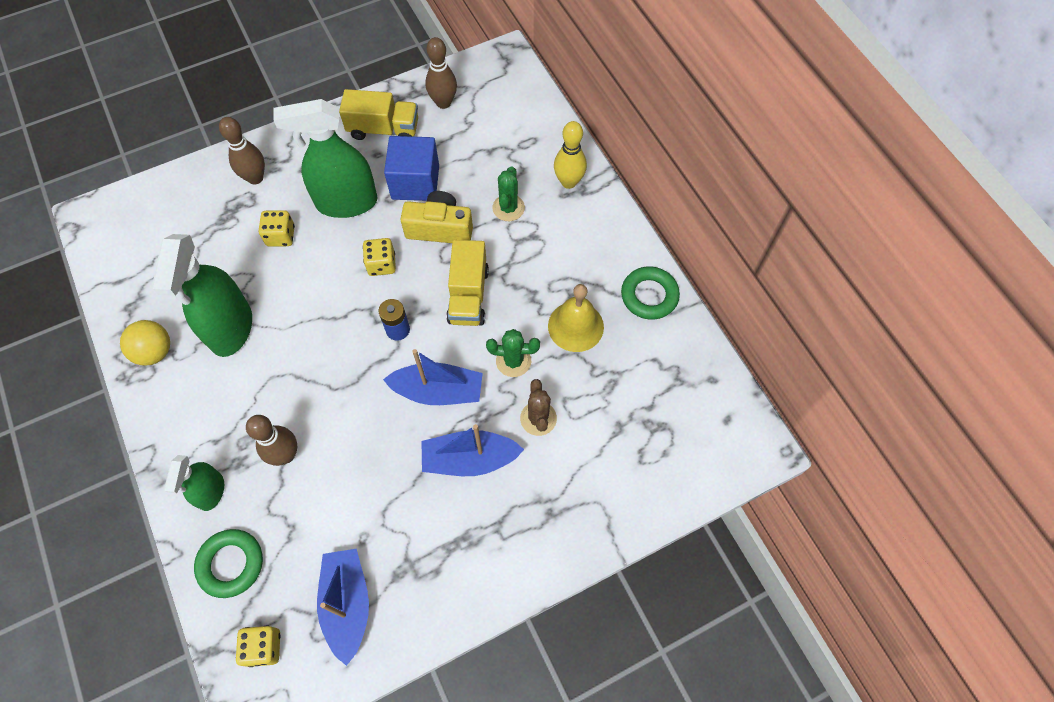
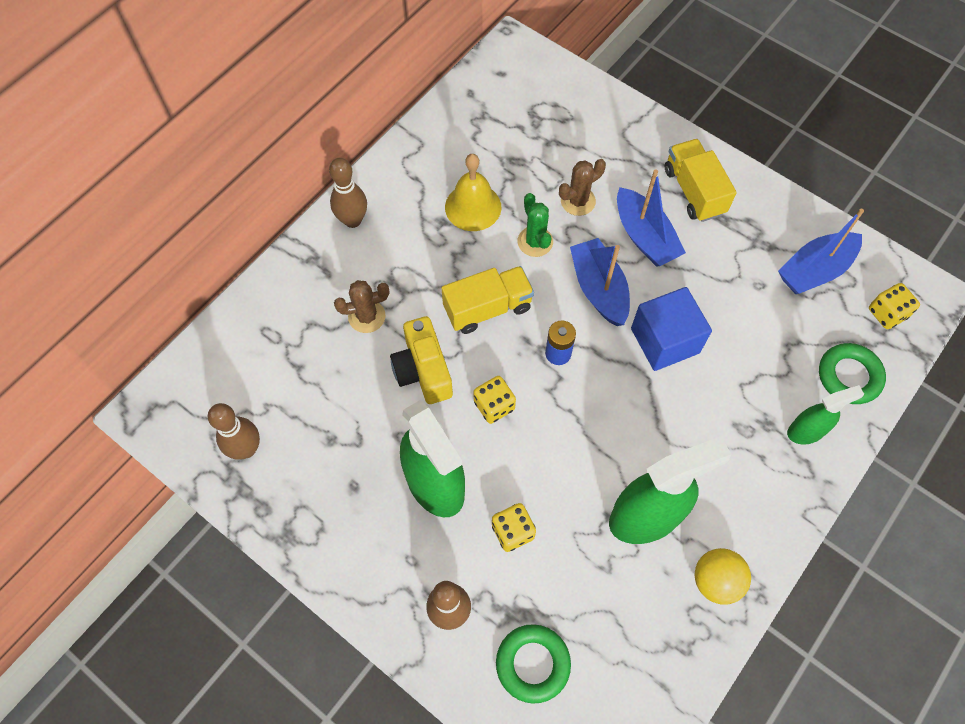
camera: 115 degrees left, 0 degrees up
brown bowling pin [246,415,297,466] -> brown bowling pin moved to [329,158,367,228]
yellow truck [339,89,418,140] -> yellow truck moved to [665,139,737,222]
blue cube [384,136,439,201] -> blue cube moved to [631,287,712,371]
green cactus [492,166,525,221] -> brown cactus [334,280,389,333]
yellow bowling pin [554,121,587,189] -> none
green ring [621,266,680,320] -> green ring moved to [496,624,571,704]

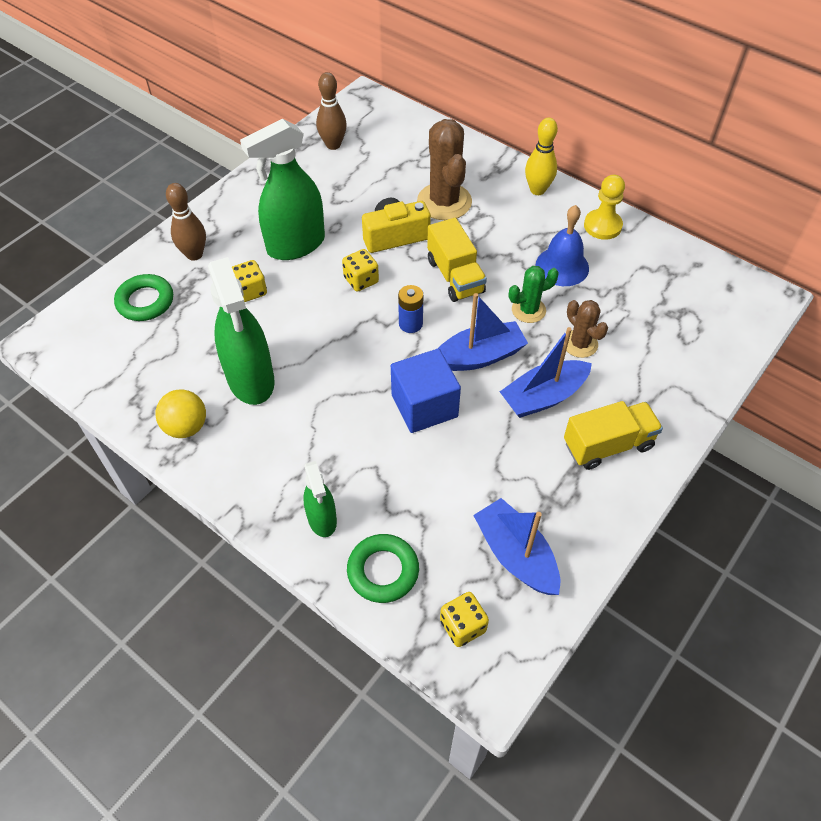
camera: 90 degrees right, 10 degrees down
brown bowling pin [329,158,367,228] -> yellow bowling pin [525,118,558,195]
brown cactus [334,280,389,333] -> brown cactus [417,119,472,220], size x1.76
yellow bell [445,154,501,231] -> blue bell [536,205,589,286]
none -> yellow pawn [584,175,625,240]

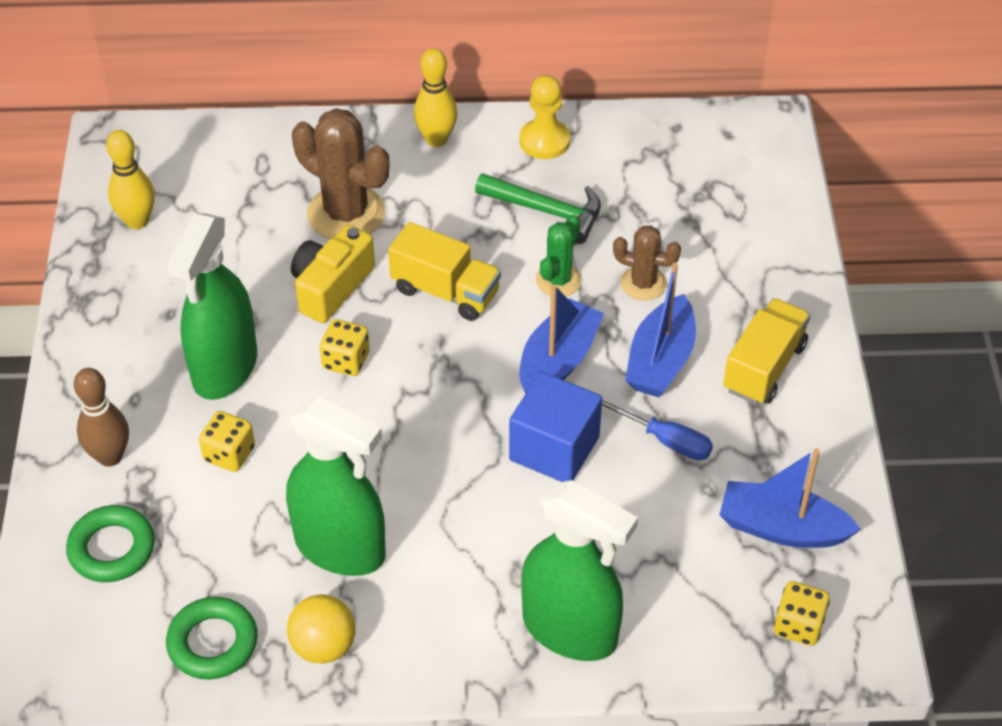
camera: 40 degrees left, 5 degrees down
green spray bottle [303,461,337,537] -> green spray bottle [521,480,638,661], size x1.82
brown bowling pin [316,72,347,150] -> yellow bowling pin [106,130,155,229]
green ring [347,534,419,603] -> green ring moved to [166,597,258,680]
blue battery [398,285,423,333] -> none
blue bell [536,205,589,286] -> green hammer [475,173,601,244]
none -> blue screwdriver [602,400,713,460]

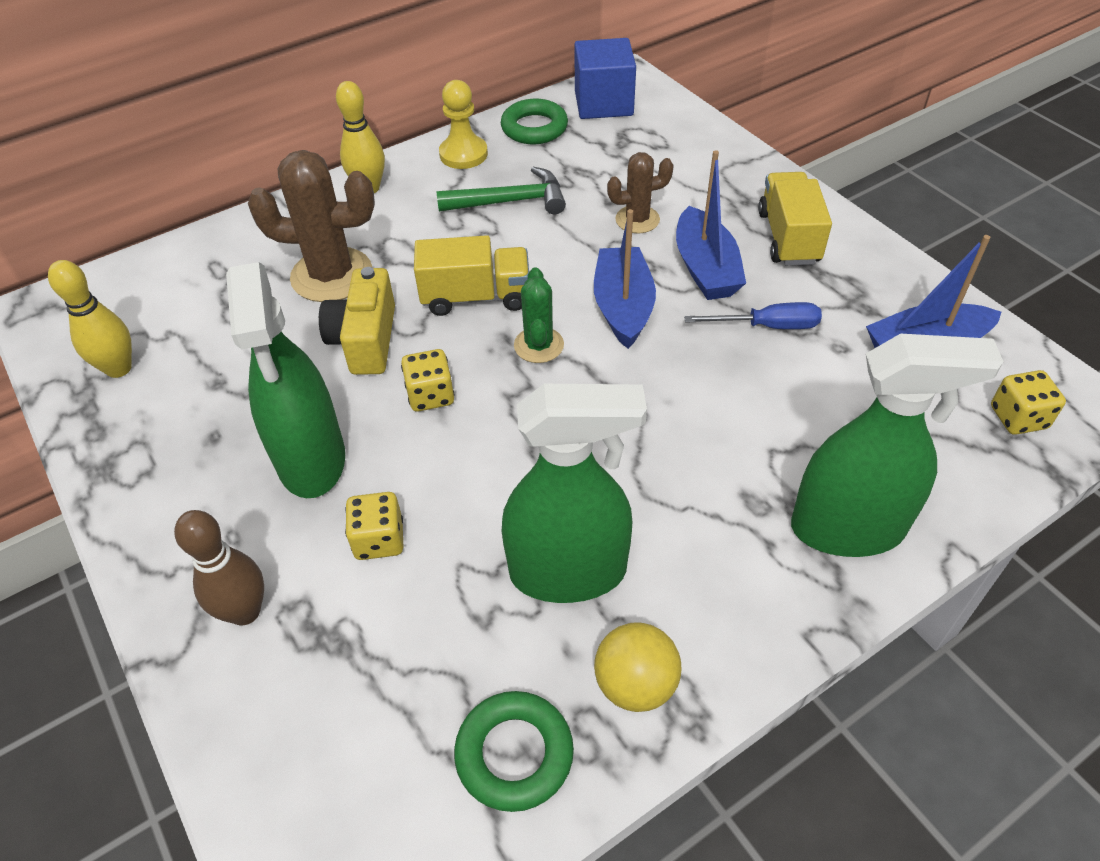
camera: 30 degrees left, 0 degrees up
green ring [66,505,155,582] -> green ring moved to [501,99,568,144]
blue cube [509,372,602,482] -> blue cube moved to [575,38,636,119]
green cactus [536,214,582,296] -> green cactus moved to [514,267,564,363]

